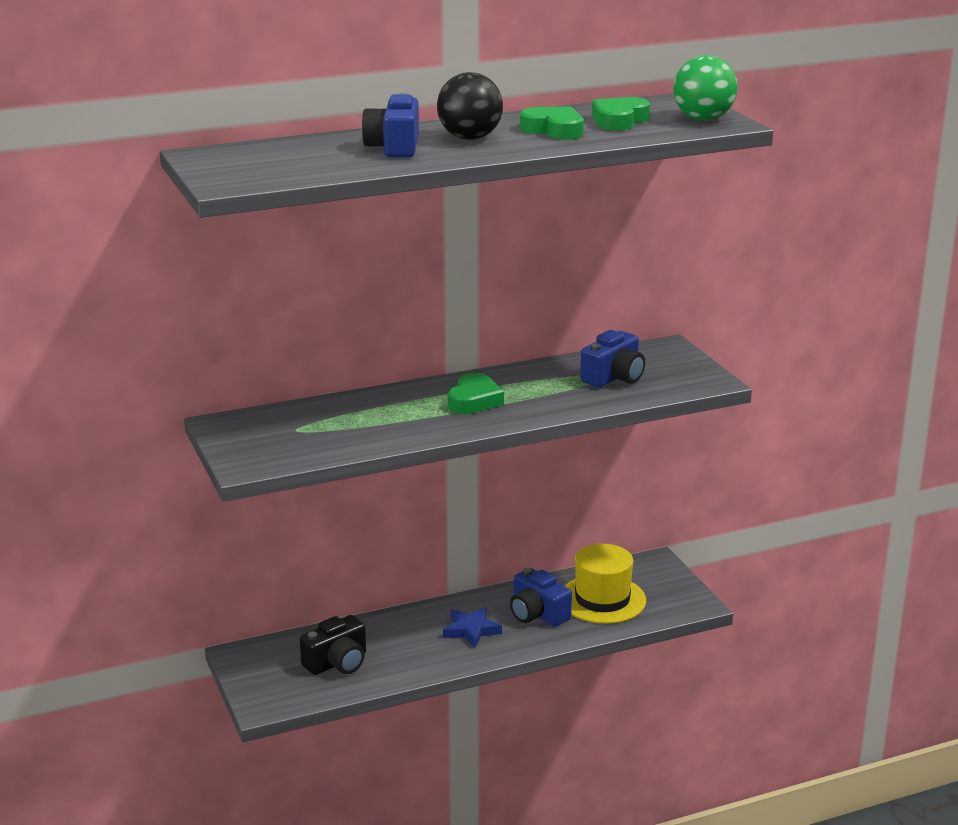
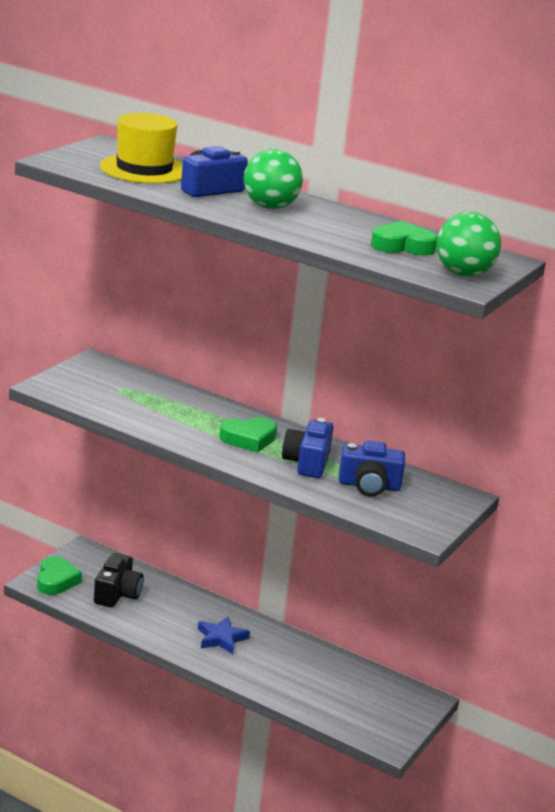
camera: 50 degrees right, 0 degrees up
black camera [300,615,366,675] -> black camera turned 90 degrees counterclockwise [94,553,144,607]
black ball [437,72,503,140] -> green ball [244,149,303,209]
blue camera [510,568,572,627] -> blue camera moved to [282,418,334,478]
green heart [520,106,583,139] -> green heart moved to [37,556,82,595]
yellow hat [565,544,646,624] -> yellow hat moved to [100,113,183,184]

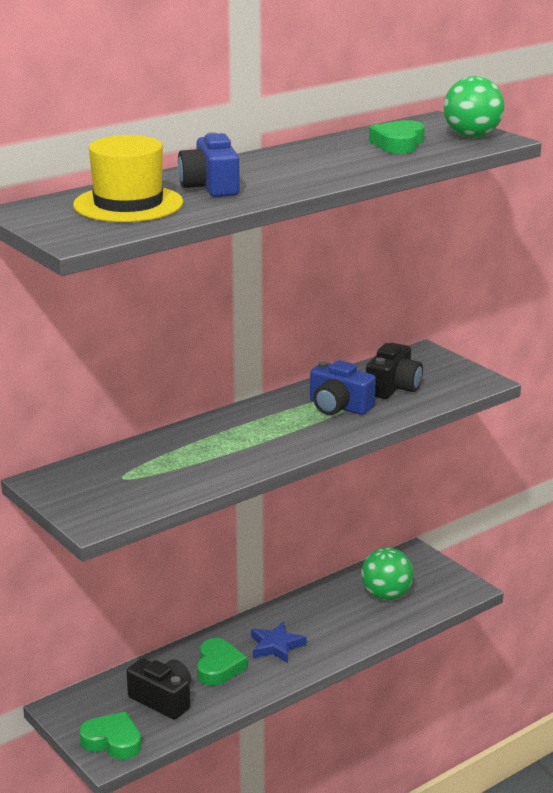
camera: 65 degrees left, 0 degrees up
green heart [220,417,277,452] -> green heart moved to [197,638,247,686]
green ball [244,149,303,209] -> green ball moved to [361,548,414,600]
blue camera [339,440,405,497] -> black camera [366,343,423,399]

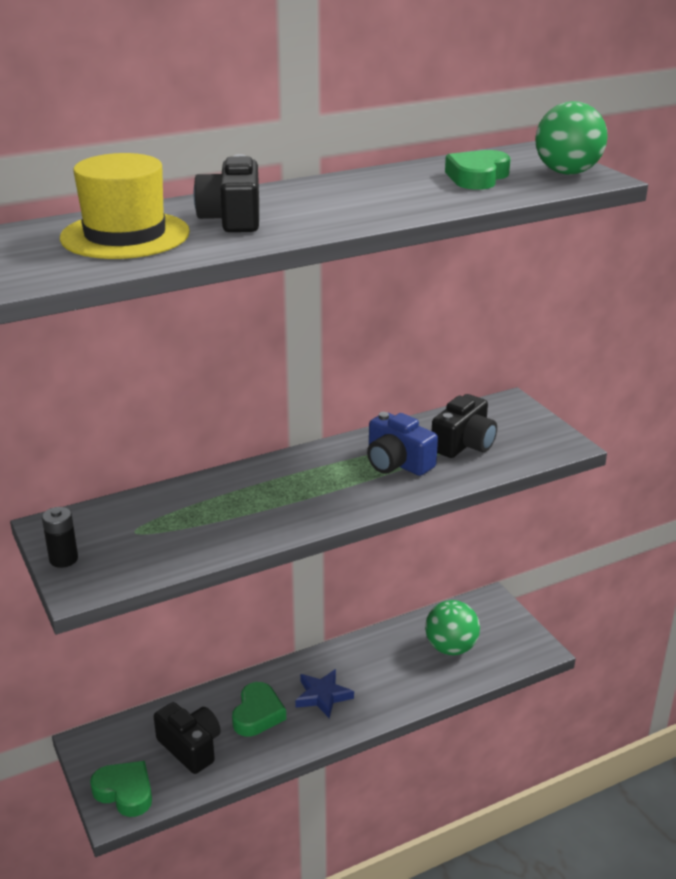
camera: 10 degrees right, 5 degrees up
blue camera [178,132,240,197] -> black camera [194,154,259,232]
none -> black battery [42,507,78,568]

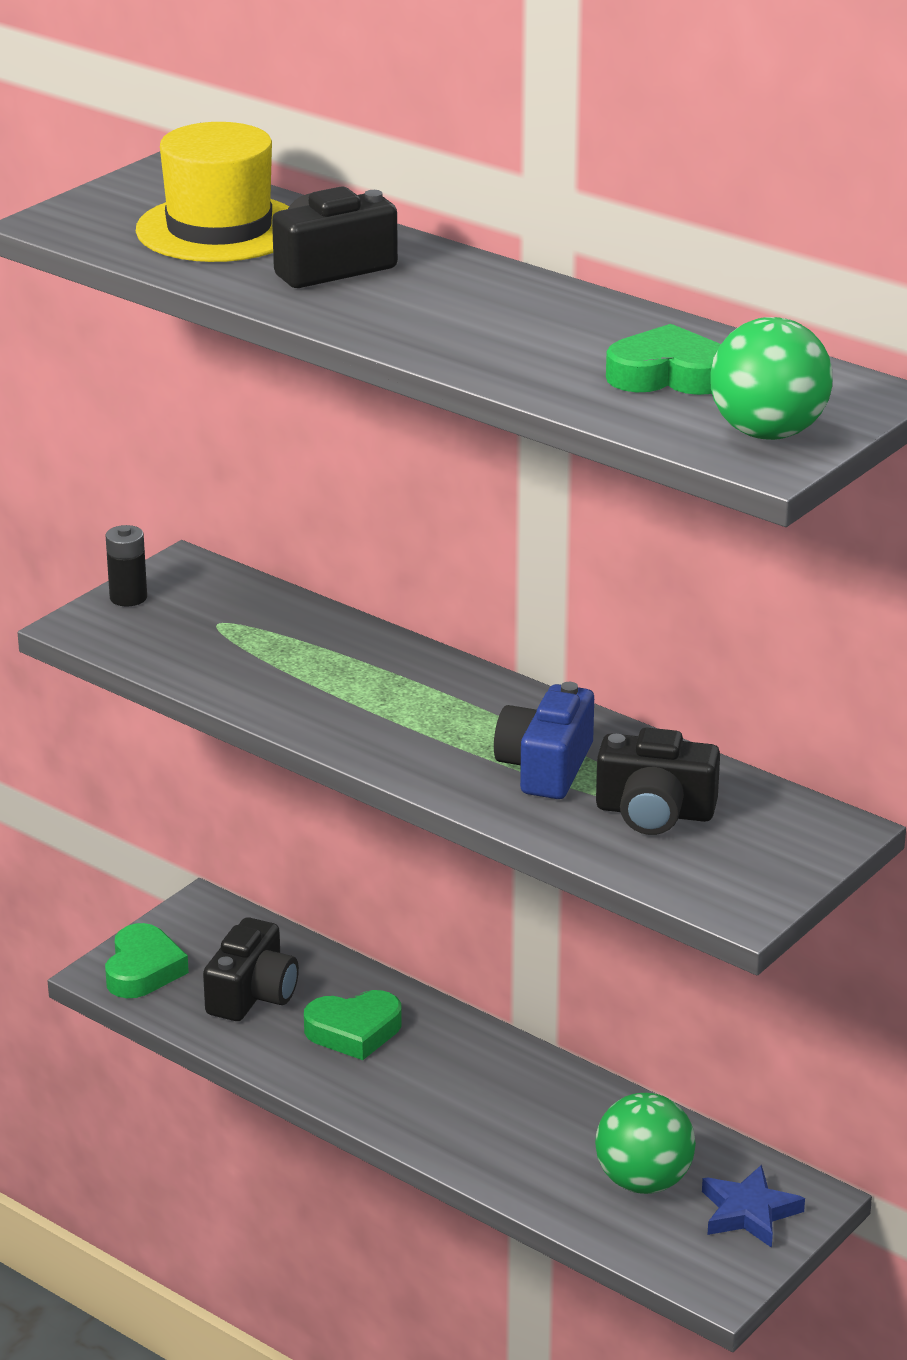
camera: 65 degrees right, 0 degrees up
blue star [295,669,354,718] -> blue star moved to [702,1165,805,1248]

